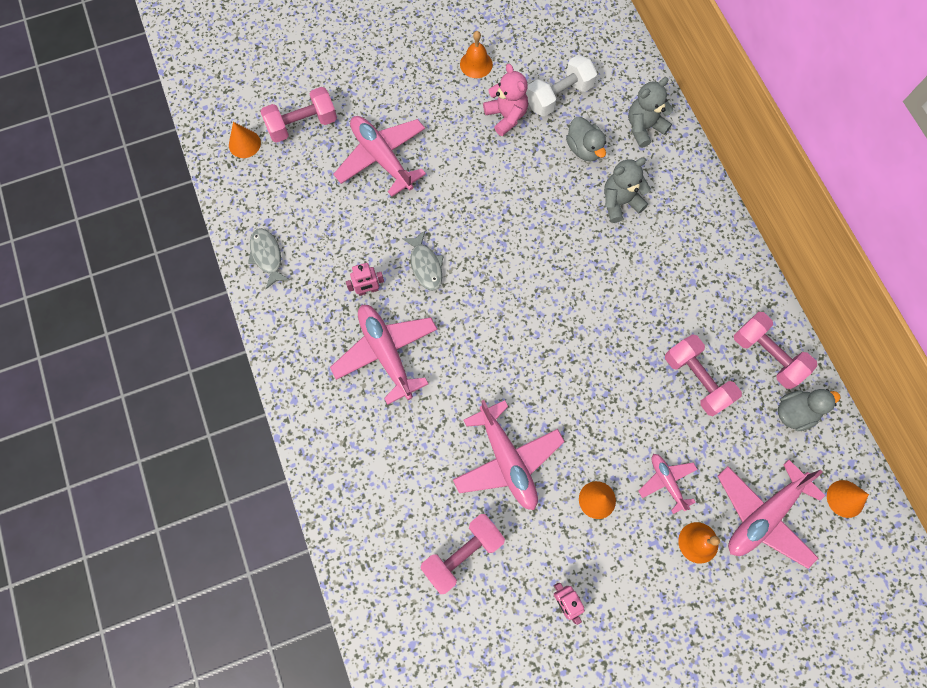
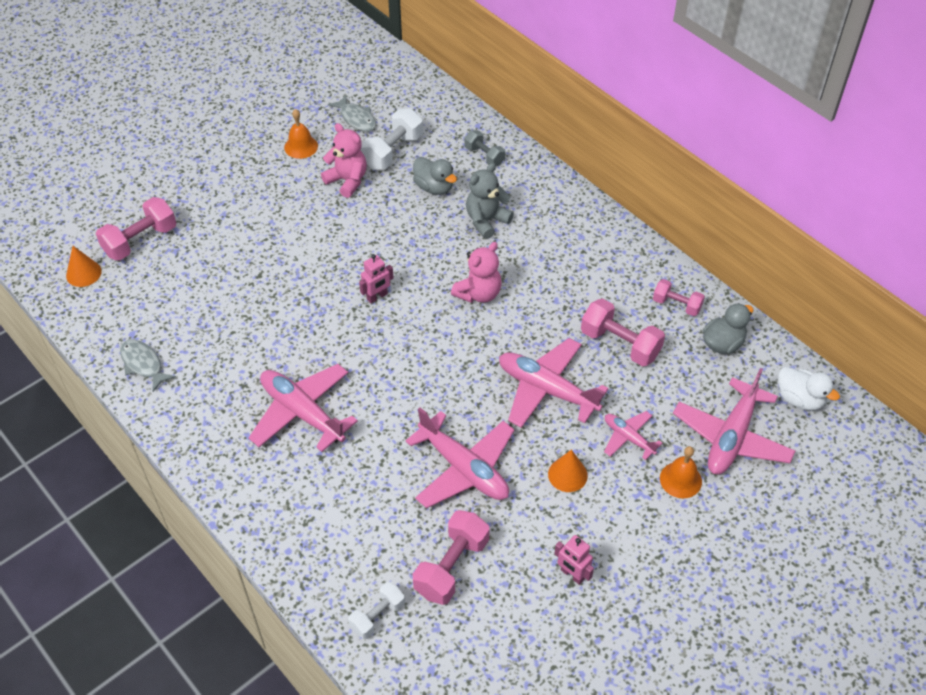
camera: 20 degrees left, 20 degrees down
pink plane [333,116,426,197] -> pink plane moved to [499,338,608,428]
pink robot [346,263,384,296] -> pink robot moved to [359,254,394,303]
grey fish [402,231,444,291] -> grey fish moved to [328,95,376,132]
grey teddy bear [628,77,673,148] -> grey dumbbell [464,130,505,166]
pink dumbbell [734,312,817,389] -> pink dumbbell [653,279,705,316], size x0.62
orange cone [827,480,869,518] -> white duck [778,366,840,411]
none -> white dumbbell [348,582,405,639]
none -> pink teddy bear [451,242,502,303]

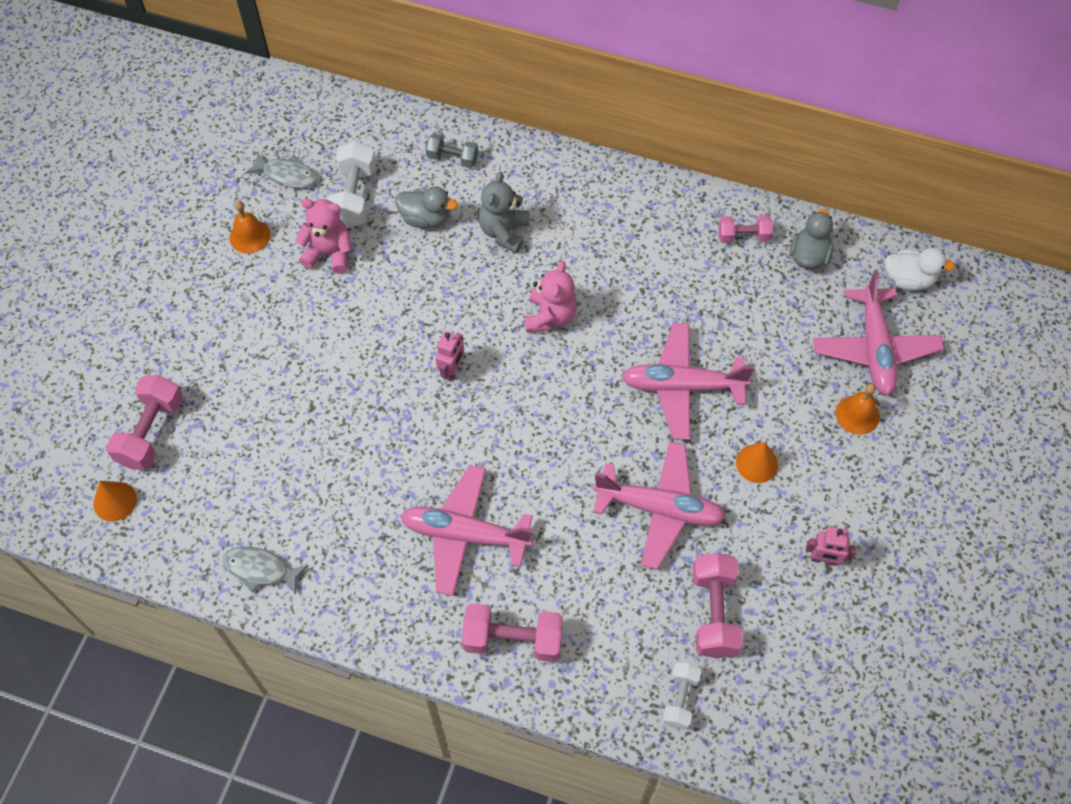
camera: 30 degrees left, 10 degrees up
pink dumbbell [581,299,665,366] -> pink dumbbell moved to [462,603,563,662]
pink plane [604,411,662,460] -> none

